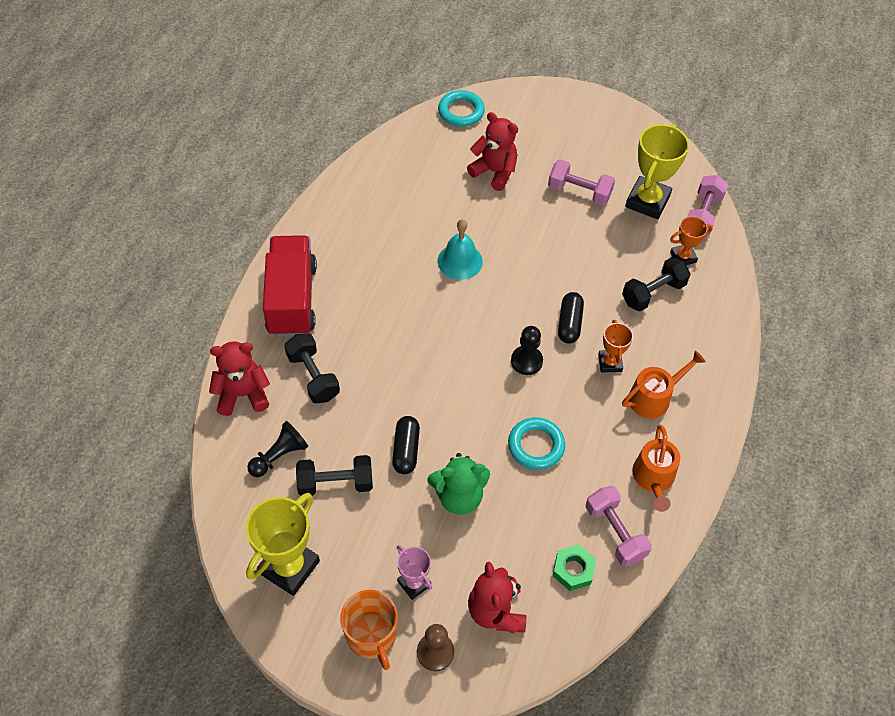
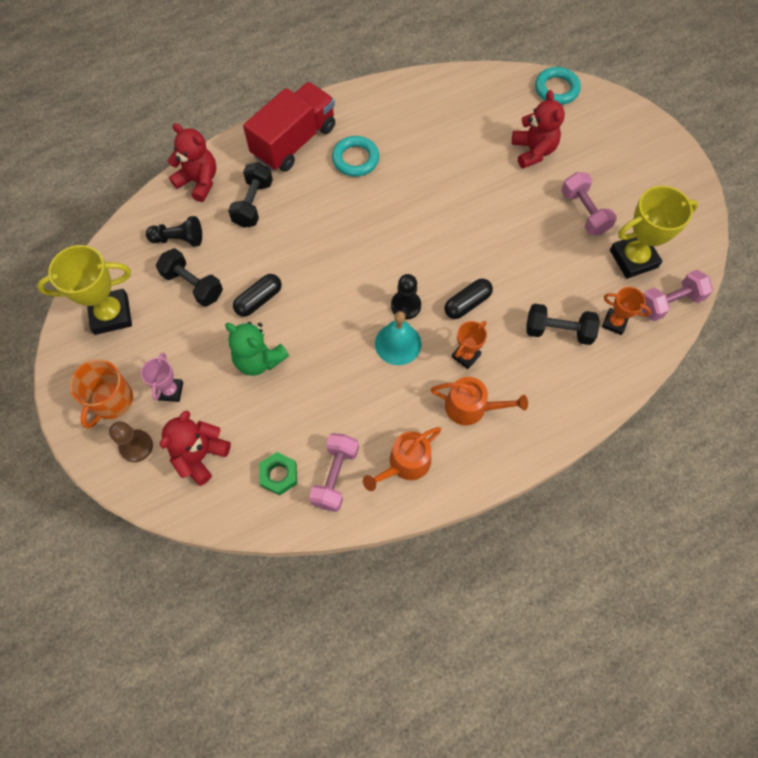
camera: 45 degrees right, 10 degrees up
turquoise bell [438,219,483,280] -> turquoise bell moved to [375,311,421,365]
turquoise ring [508,417,565,470] -> turquoise ring moved to [332,136,379,177]

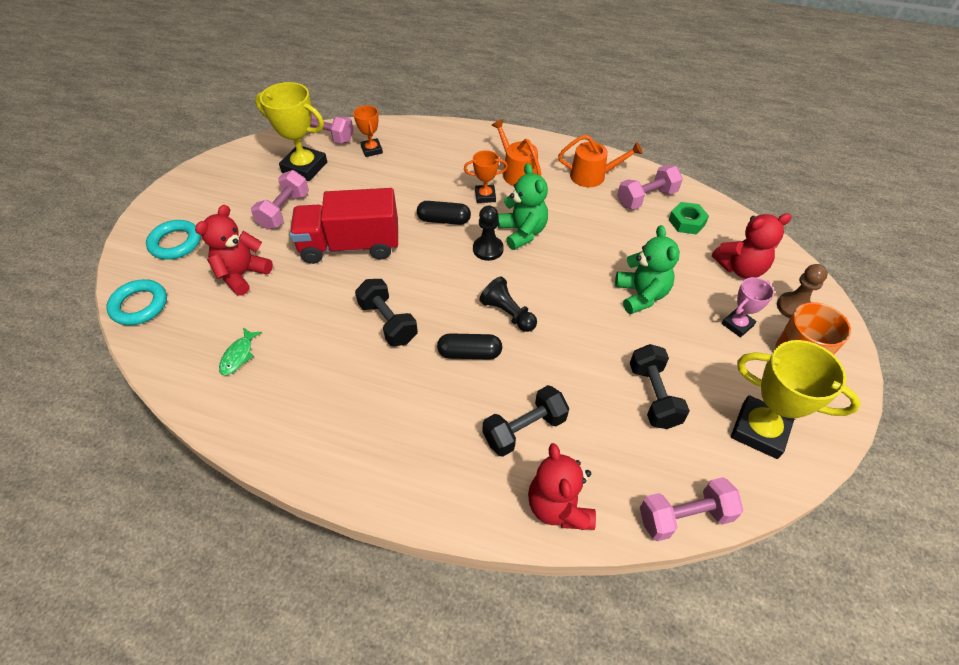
camera: 135 degrees left, 15 degrees down
black pawn [146,216,202,247] -> black pawn moved to [479,277,537,332]
black capsule [233,274,282,317] -> black capsule moved to [437,333,502,360]
red truck [243,82,335,172] -> red truck moved to [290,188,398,264]
turquoise ring [332,136,379,177] -> turquoise ring moved to [146,220,201,260]
turquoise bell [375,311,421,365] -> green teddy bear [498,163,548,250]
black dumbbell [526,304,600,345] -> black dumbbell moved to [355,279,418,346]
none -> green fish [219,327,262,375]
none -> pink dumbbell [640,477,744,541]

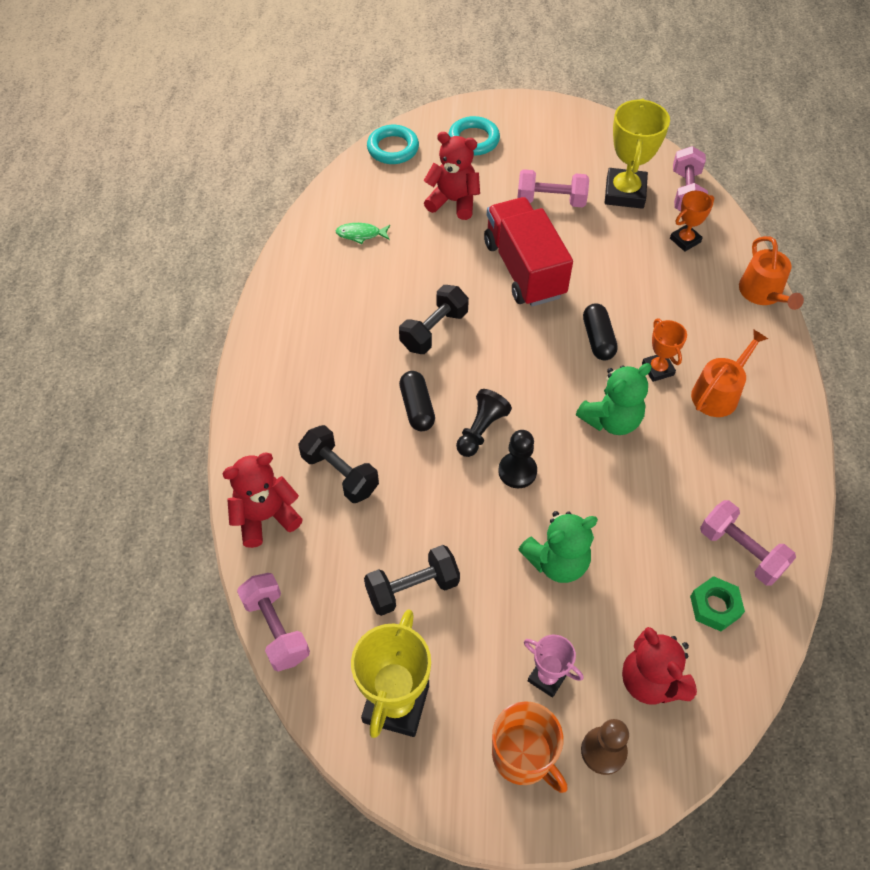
camera: 75 degrees right, 5 degrees up
black pawn [473,206,504,261] -> black pawn moved to [498,430,537,488]
orange watering can [558,135,643,187] -> orange watering can moved to [739,236,804,310]

